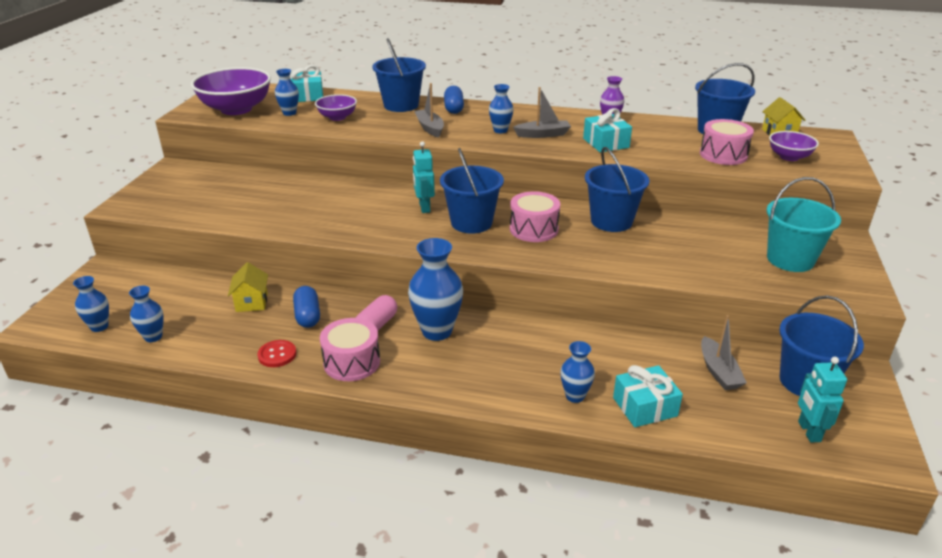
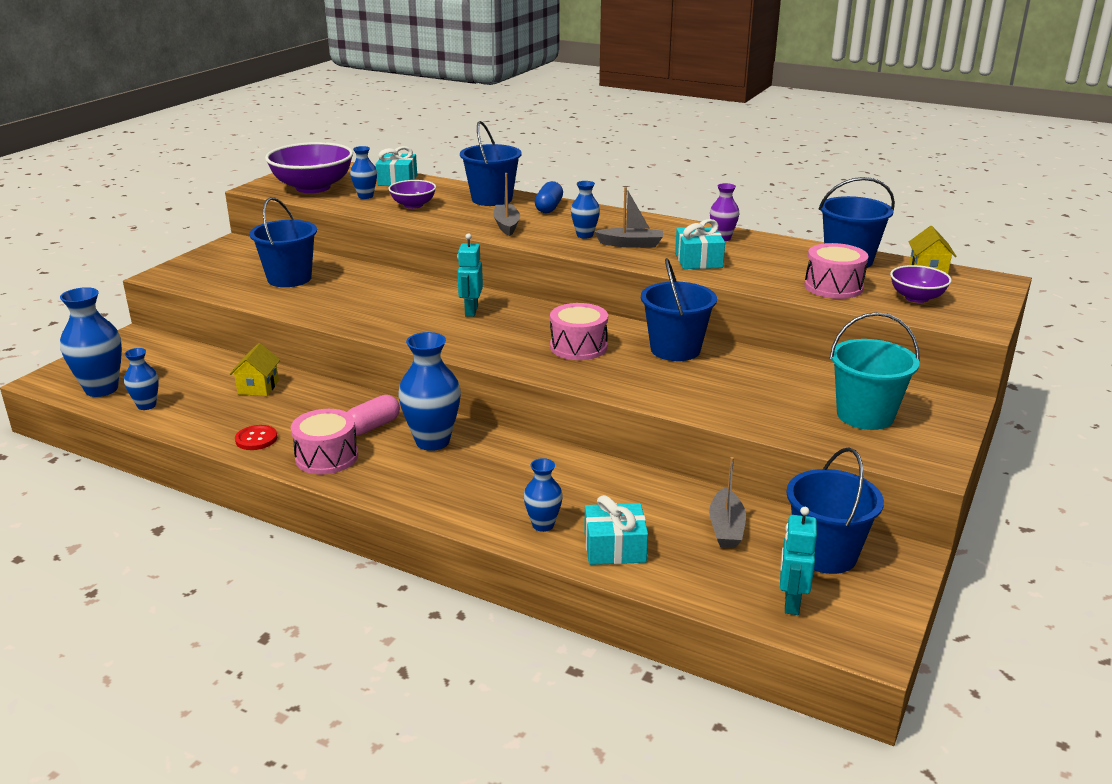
camera: 15 degrees right, 5 degrees down
blue vase [73,276,109,332] -> blue vase [60,287,122,397], size x1.78
blue capsule [293,286,320,328] -> none
blue bucket [440,148,504,234] -> blue bucket moved to [249,197,317,287]

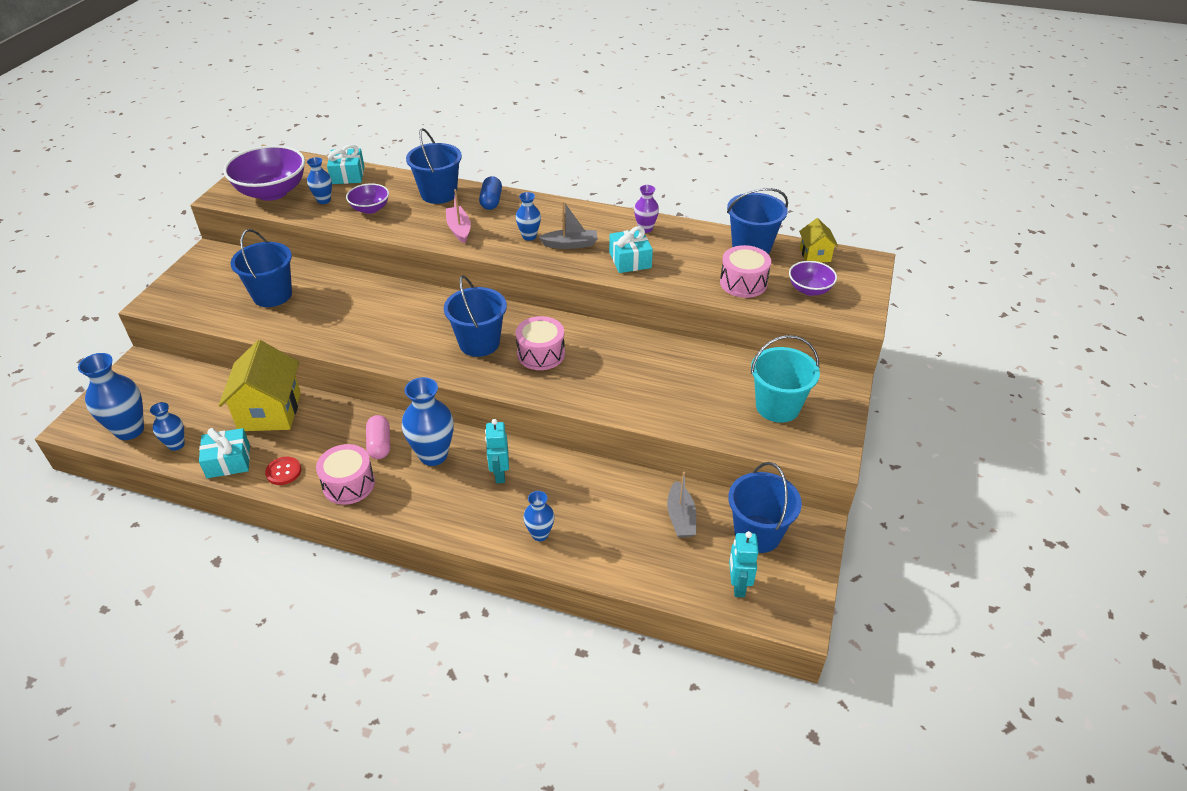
camera: 10 degrees left, 15 degrees up
yellow house [230,343,280,396] -> yellow house [219,340,301,431], size x1.95
pink capsule [347,395,400,435] -> pink capsule turned 45 degrees counterclockwise [366,415,390,459]
turquoise robot [457,233,483,317] -> turquoise robot moved to [485,419,509,483]
grey boat [493,173,520,236] -> pink boat [446,189,471,244]
turquoise gift [584,495,648,565] -> turquoise gift moved to [199,428,250,478]
blue bucket [641,258,717,361] -> blue bucket moved to [444,275,507,357]

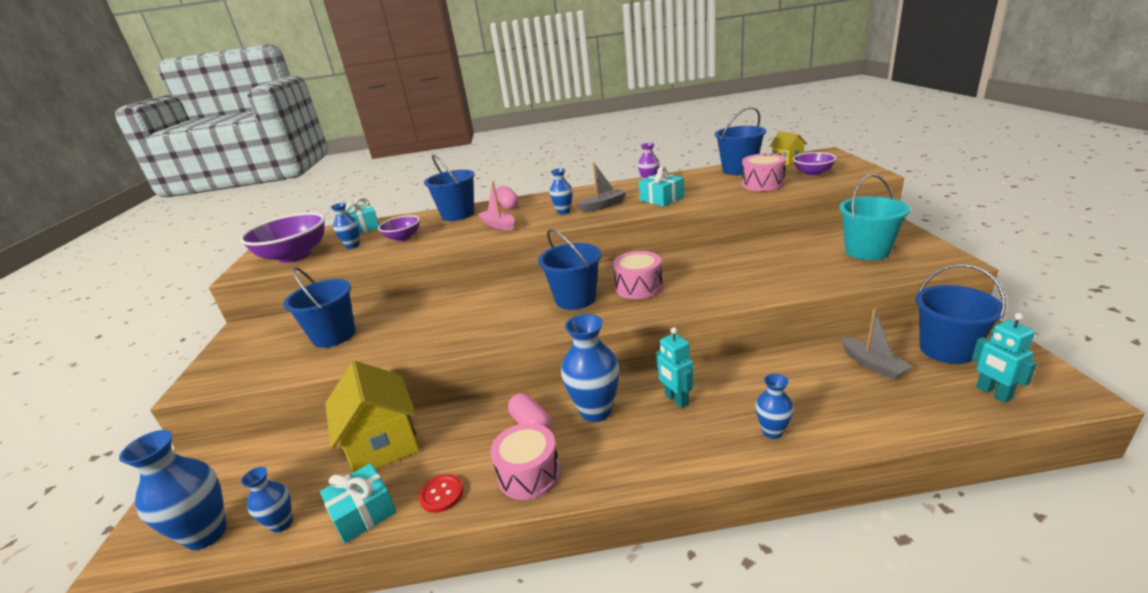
camera: 20 degrees left, 15 degrees down
blue capsule [479,176,502,210] -> pink capsule [496,186,519,210]

